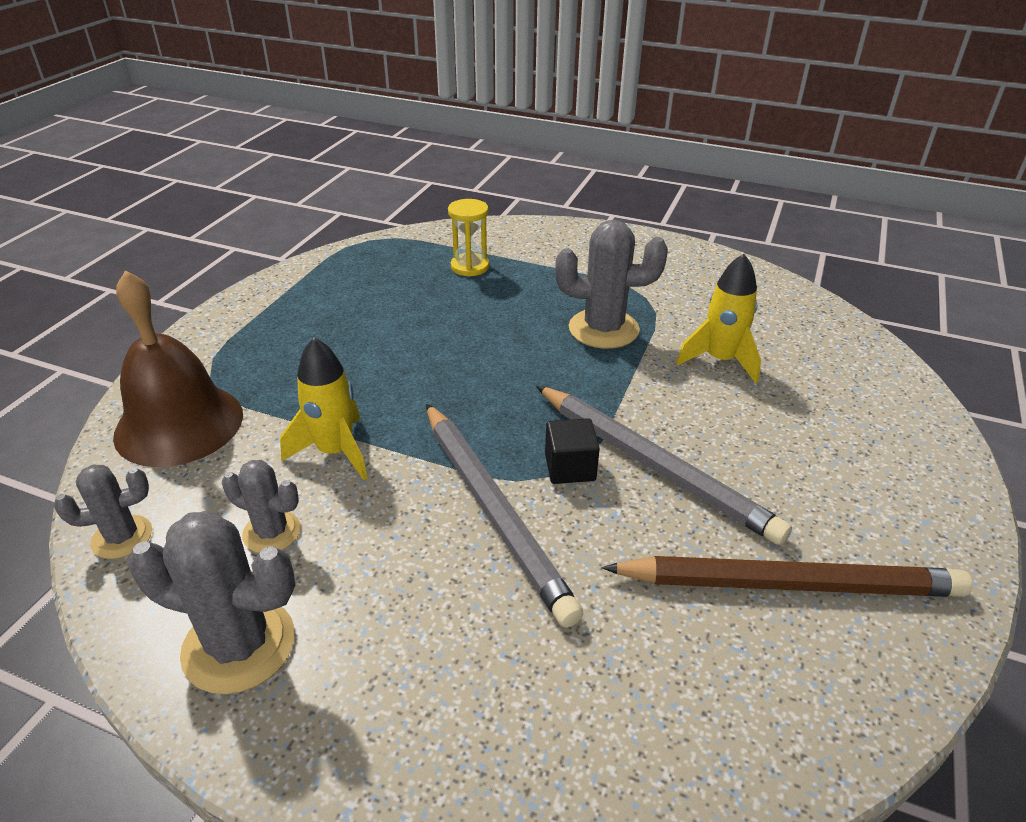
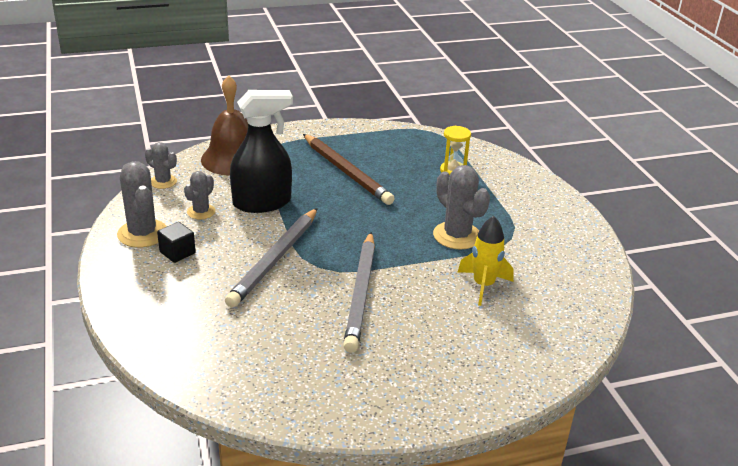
camera: 50 degrees right, 5 degrees down
grey cactus [222,460,301,553] -> grey cactus turned 45 degrees clockwise [184,171,216,220]
yellow rocket [280,337,368,480] -> black spray bottle [230,90,293,213]
black cube [545,418,600,484] -> black cube moved to [157,222,196,263]
brown pencil [602,556,973,597] -> brown pencil moved to [303,134,395,205]

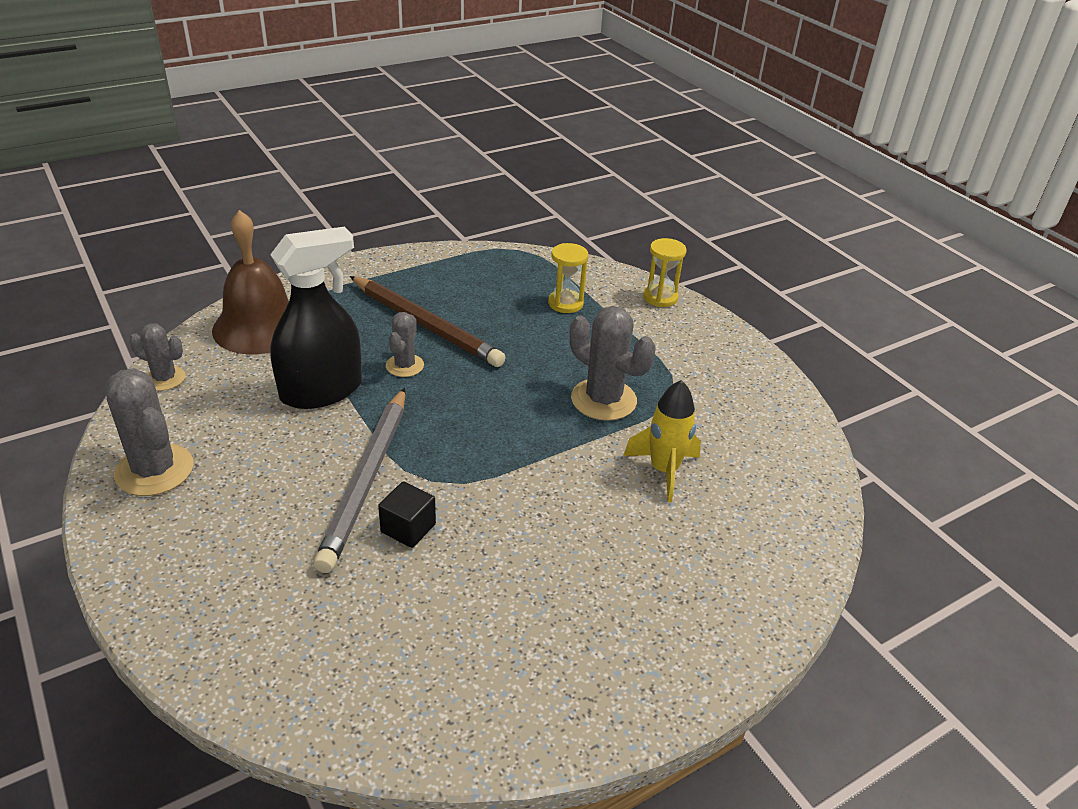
camera: 15 degrees left, 5 degrees up
black cube [157,222,196,263] -> black cube moved to [378,481,436,548]
grey cactus [184,171,216,220] -> grey cactus moved to [386,312,424,377]
grey pencil [343,232,375,353] -> none
none -> yellow hourglass [643,238,686,307]

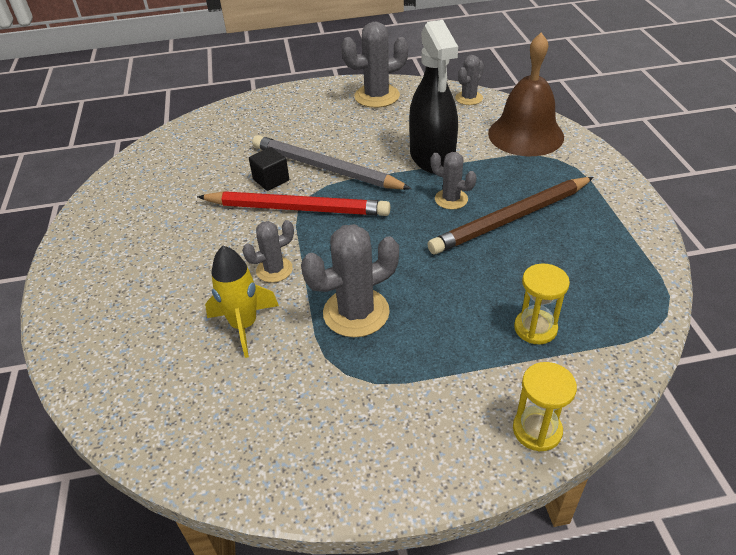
camera: 115 degrees right, 5 degrees up
none -> red pencil [197,191,390,216]
none -> grey cactus [242,220,294,283]

